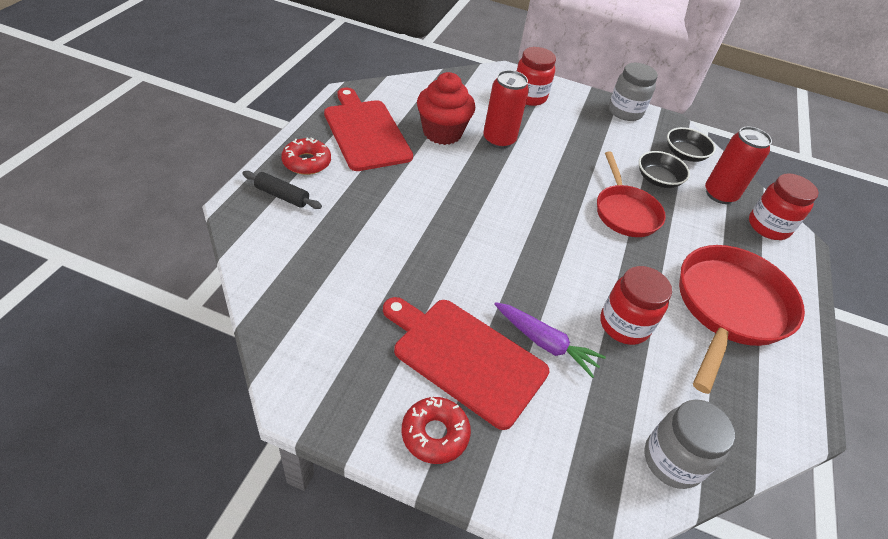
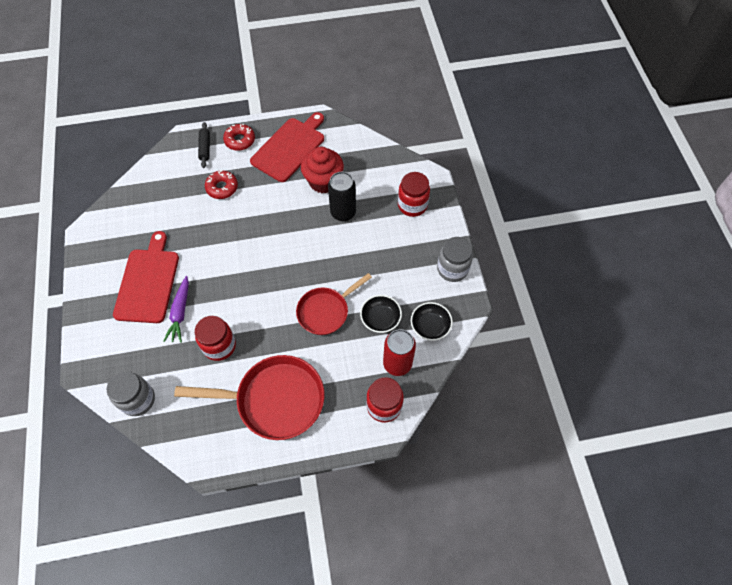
camera: 65 degrees right, 15 degrees up
red donut [401,397,471,464] -> red donut moved to [205,170,238,199]
red can [483,70,529,149] -> black can [328,172,356,221]

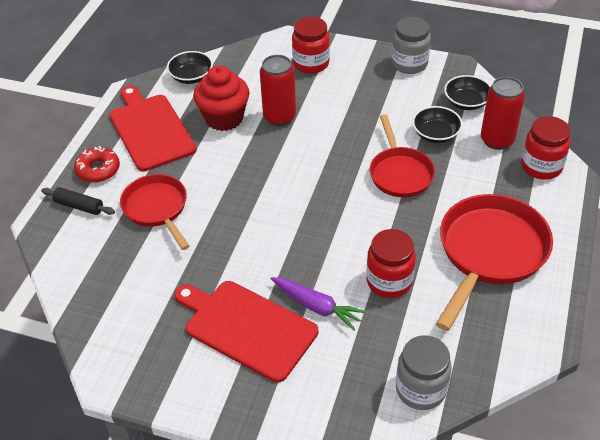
camera: 60 degrees left, 15 degrees down
red donut [205,170,238,199] -> red pan [120,174,189,250]
black can [328,172,356,221] -> red can [260,55,296,126]
none -> black bowl [167,51,213,84]

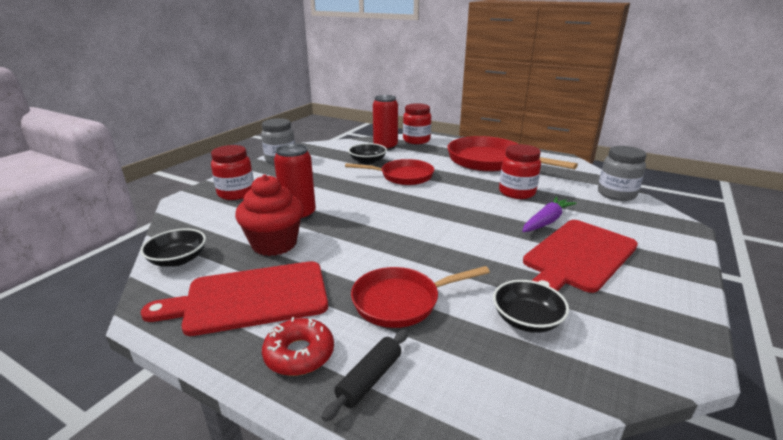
camera: 80 degrees left, 20 degrees down
black bowl [444,75,491,110] -> black bowl moved to [493,280,569,333]

